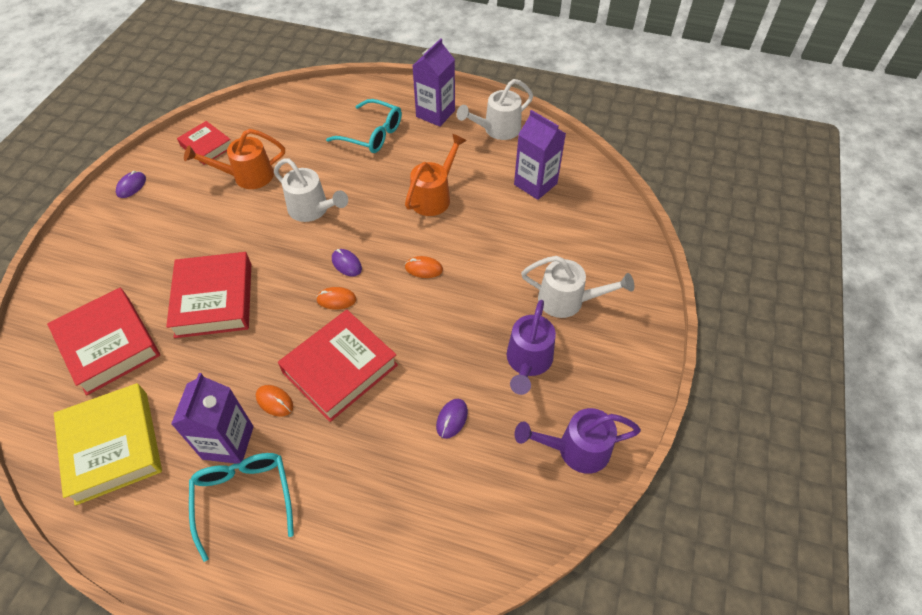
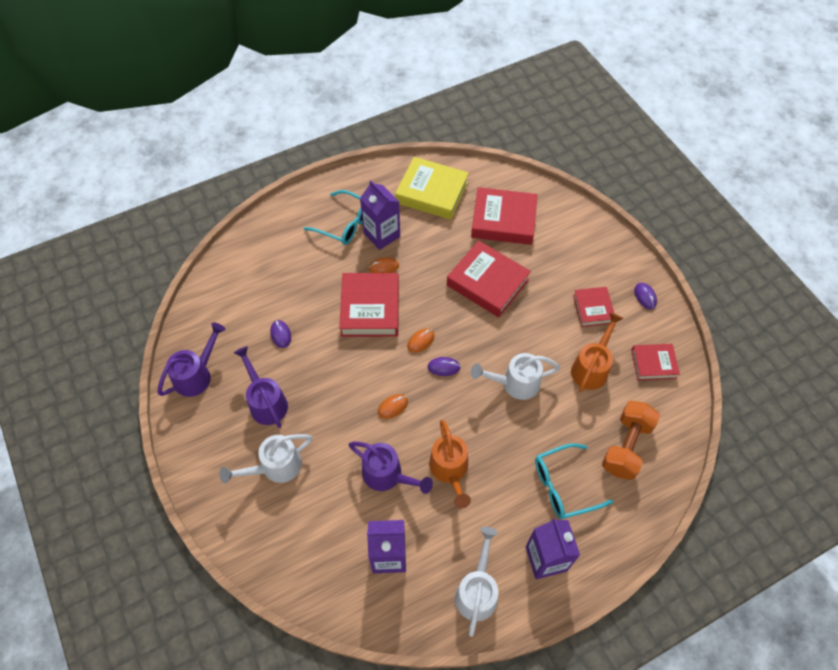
camera: 135 degrees right, 5 degrees up
none -> purple watering can [349,442,433,494]
none -> red book [573,287,615,327]
none -> orange dumbbell [602,401,660,480]

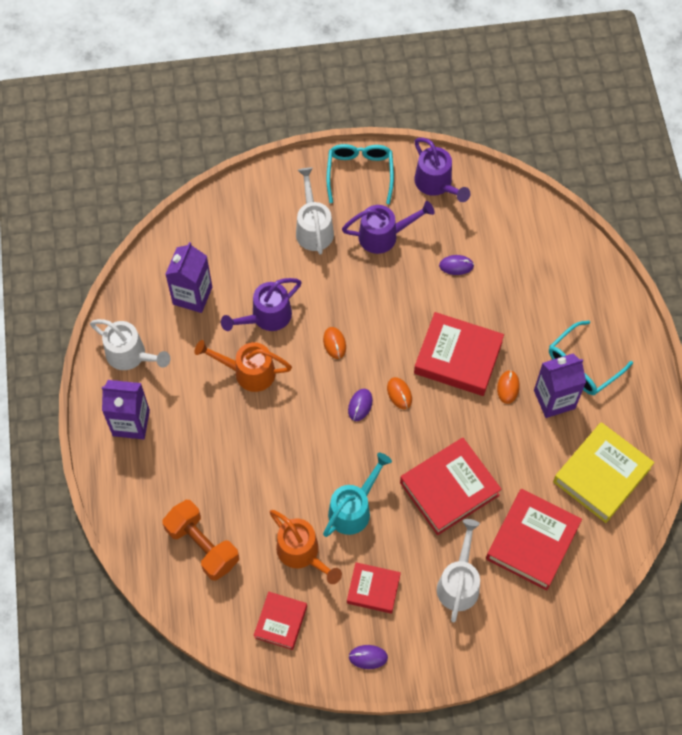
camera: 110 degrees right, 5 degrees up
white watering can [471,353,560,400] -> white watering can moved to [437,519,480,622]
turquoise glasses [535,443,613,519] -> turquoise glasses moved to [326,144,394,204]
none -> turquoise watering can [323,453,392,537]

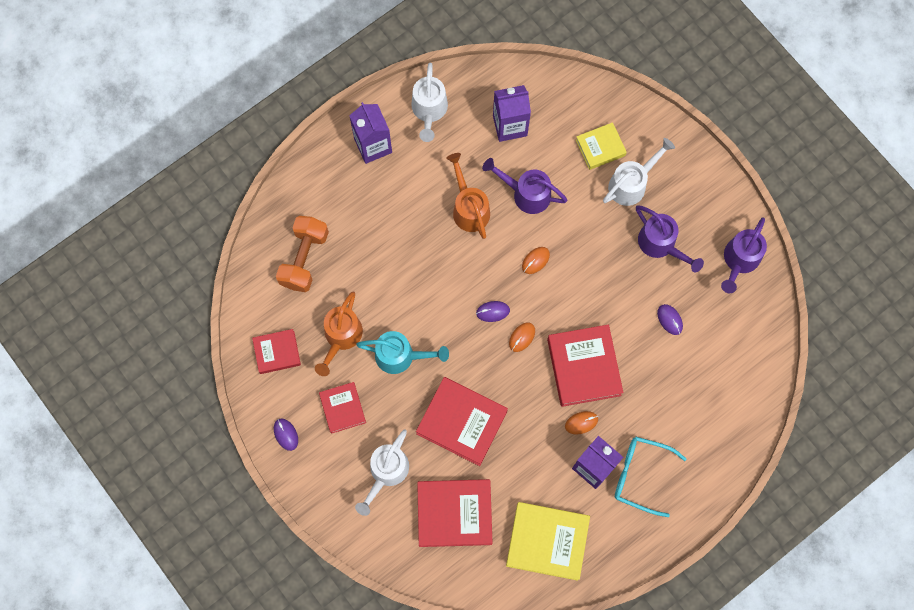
camera: 60 degrees right, 10 degrees up
turquoise glasses [326,144,394,204] -> none
white watering can [437,519,480,622] -> white watering can turned 135 degrees clockwise [355,429,409,516]
none -> yellow book [576,122,627,170]

